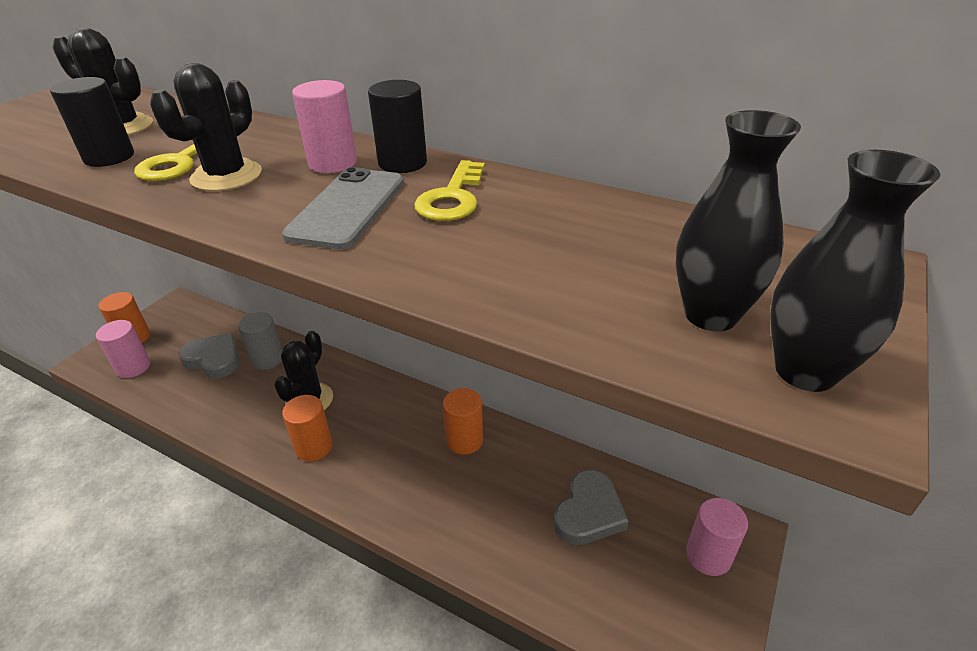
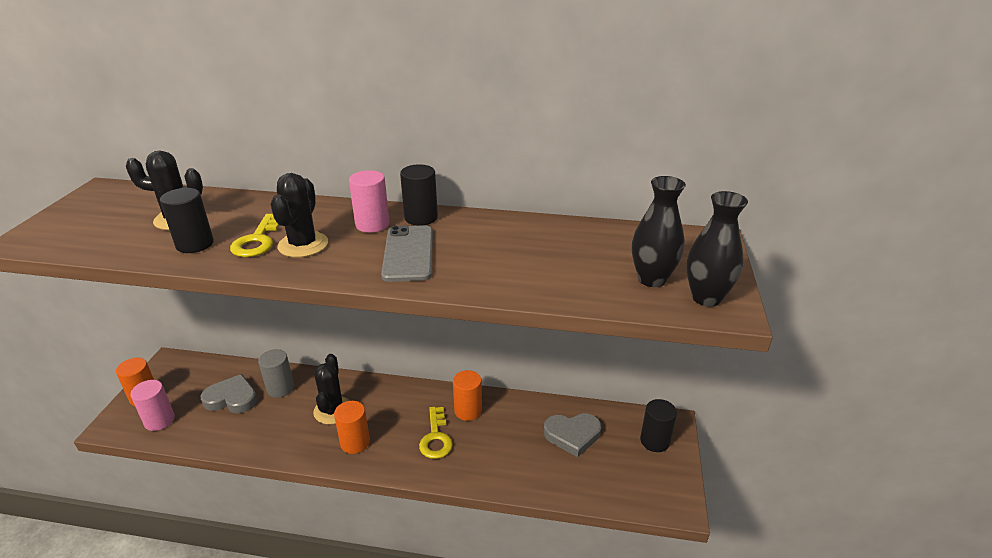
camera: 20 degrees left, 5 degrees down
yellow key [414,160,485,221] -> yellow key moved to [419,407,453,459]
grey heart [554,470,629,545] -> grey heart turned 75 degrees clockwise [544,413,601,457]
pink cylinder [686,498,748,576] -> black cylinder [640,399,677,452]

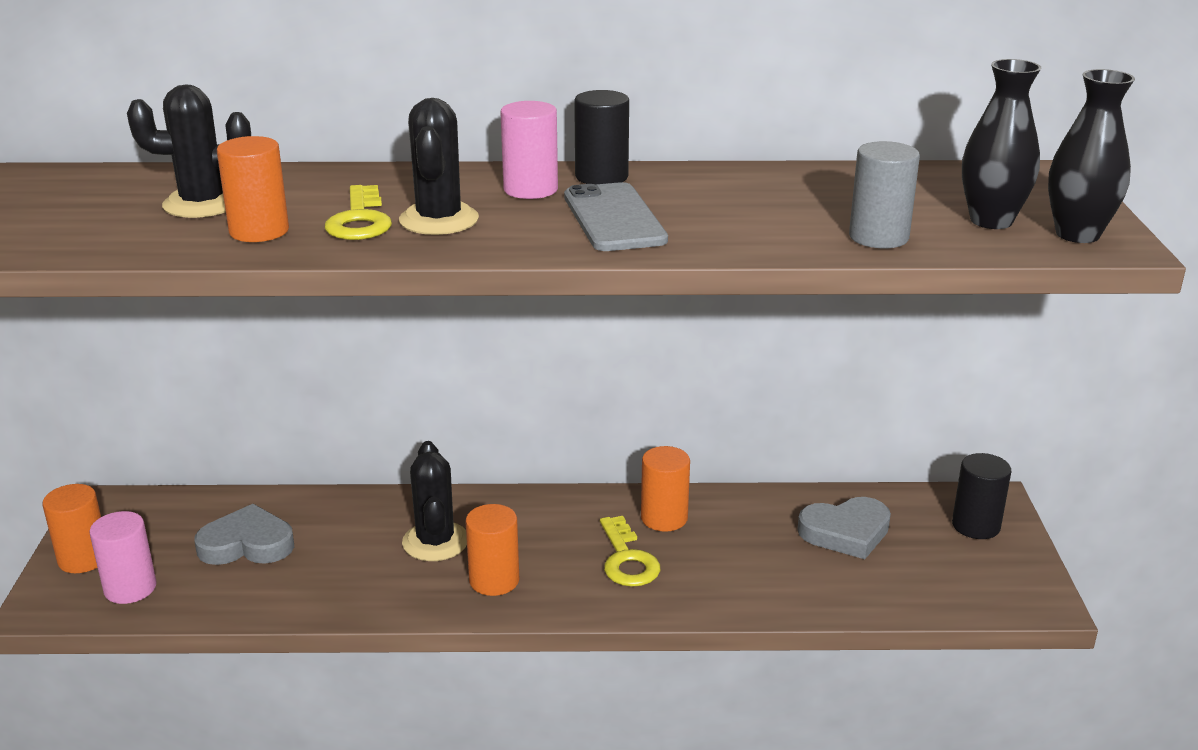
camera: 10 degrees left, 5 degrees down
black cylinder [160,188,214,253] -> orange cylinder [217,136,289,242]
grey cylinder [258,349,294,398] -> grey cylinder moved to [849,141,920,248]

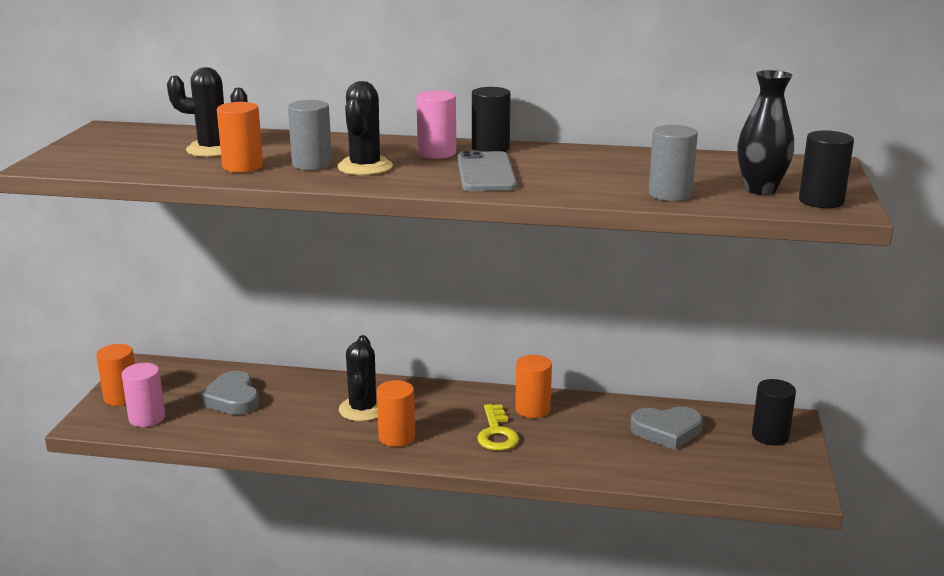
camera: 10 degrees right, 5 degrees down
grey heart [194,504,294,565] -> grey heart turned 120 degrees counterclockwise [198,371,259,415]
yellow key [325,185,392,240] -> grey cylinder [288,100,332,170]
black vase [1048,69,1135,243] -> black cylinder [799,130,854,208]

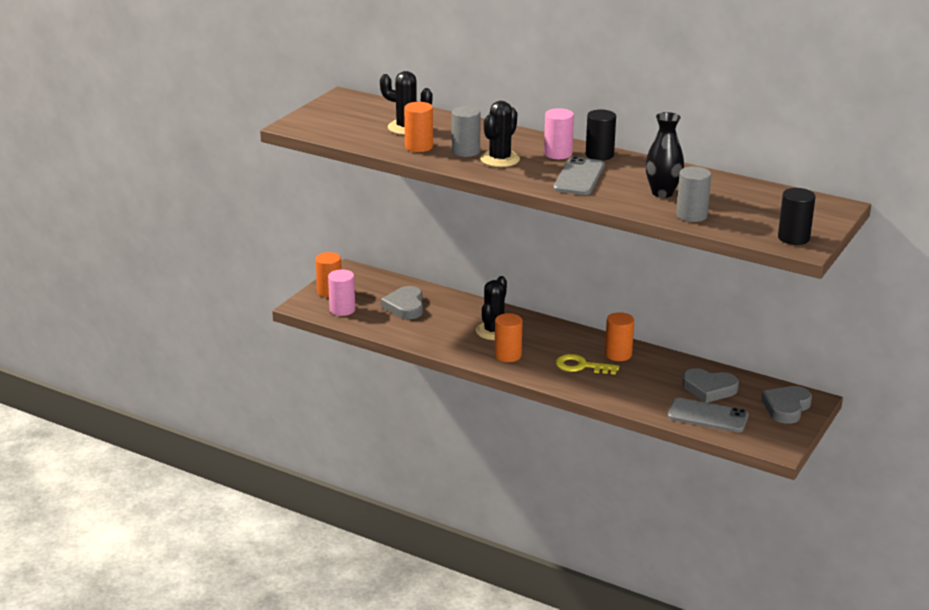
camera: 20 degrees right, 5 degrees up
yellow key [477,404,519,451] -> yellow key turned 90 degrees clockwise [556,354,619,375]
black vase [737,70,794,195] -> black vase moved to [645,112,684,198]
black cylinder [752,379,796,446] -> grey heart [761,386,812,424]
none -> grey phone [668,398,749,433]

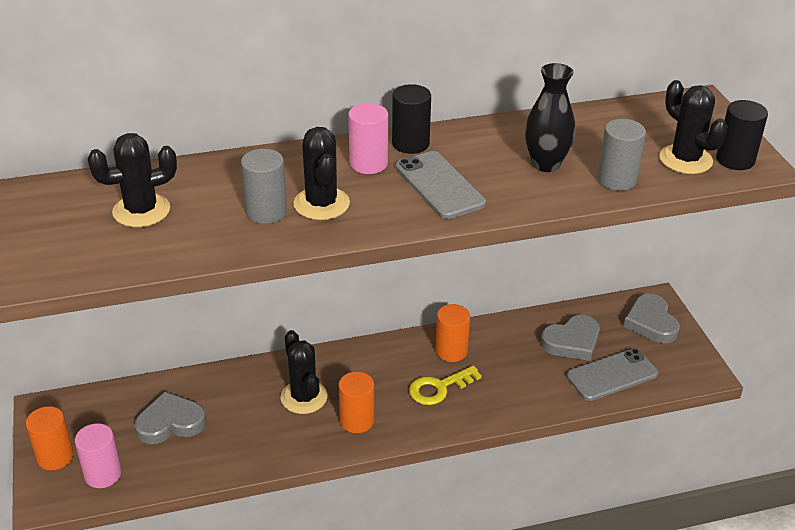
camera: 45 degrees left, 10 degrees up
grey heart [381,286,423,319] -> grey heart turned 120 degrees clockwise [135,392,206,444]
orange cylinder [404,102,433,152] -> none
none -> black cactus [659,80,728,174]

